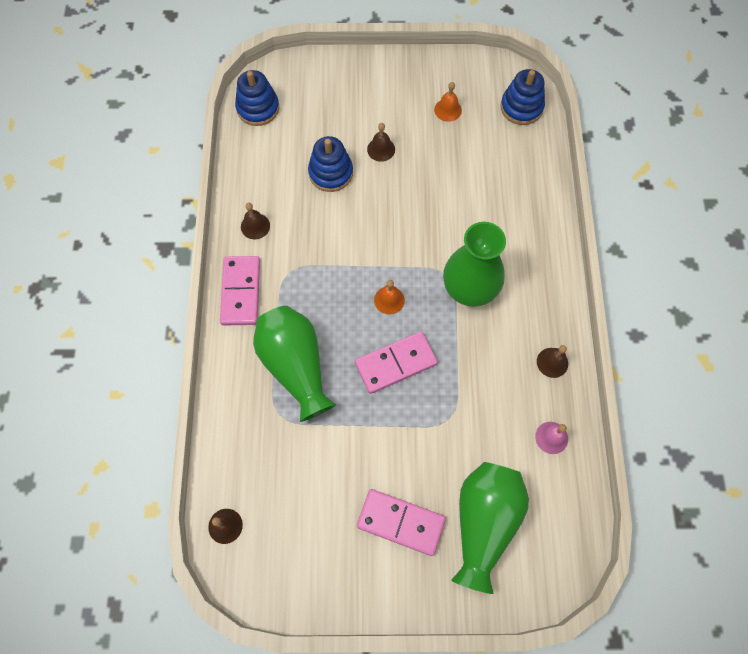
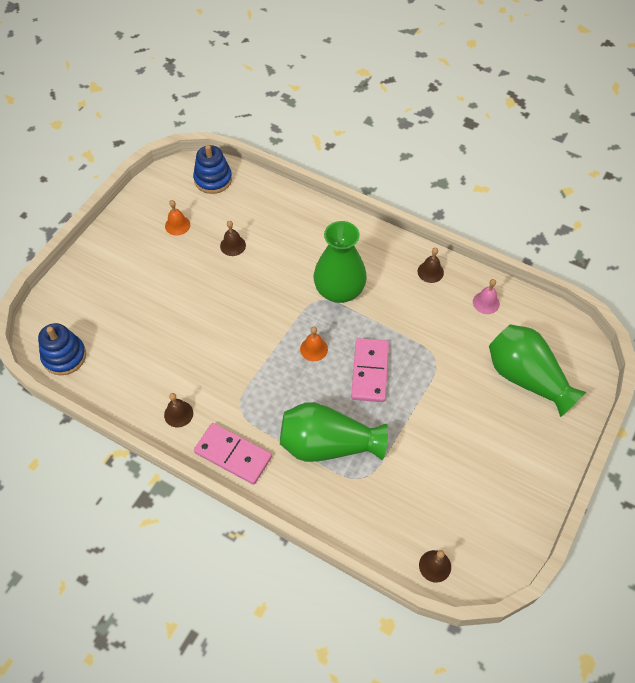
camera: 60 degrees left, 10 degrees down
blue stacking toy [308,136,353,192] -> none
pink domino [357,489,446,556] -> none
brown bell [367,123,395,162] -> brown bell moved to [220,221,246,256]

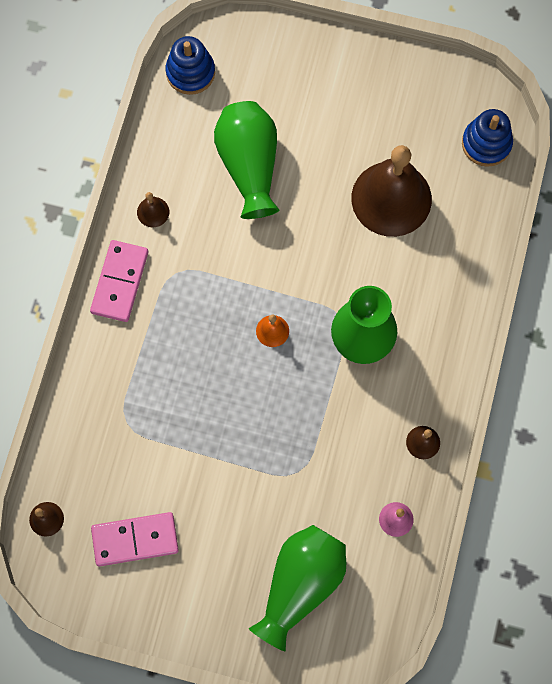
camera: 75 degrees right, 15 degrees up
orange bell [165,200,190,236] -> none
brown bell [220,221,246,256] -> brown bell [352,145,432,237], size x2.48
green vase [280,402,388,462] -> green vase moved to [214,101,280,219]
pink domino [351,338,389,402] -> pink domino moved to [91,512,179,567]

